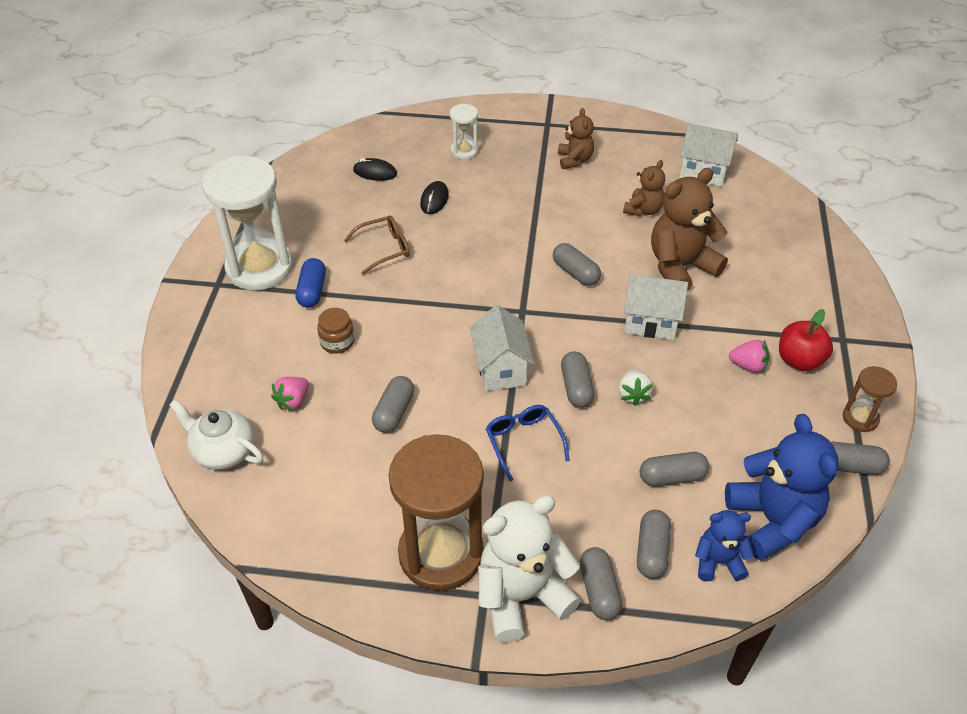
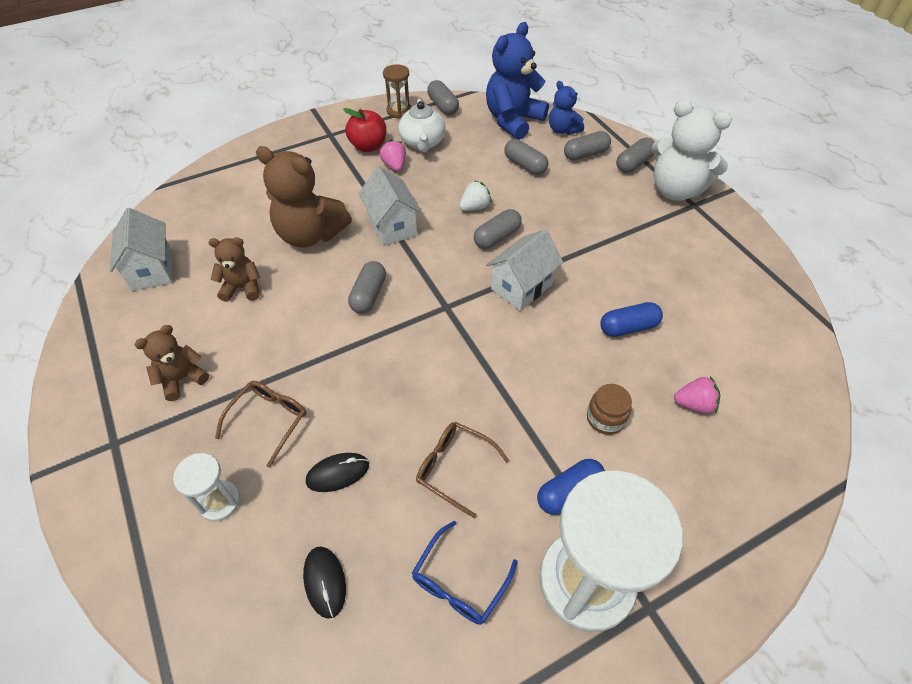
camera: 125 degrees left, 5 degrees up
white teapot [169,399,263,470] -> white teapot moved to [398,99,445,152]
grey capsule [372,376,414,433] -> blue capsule [600,302,663,337]
brown hourglass [388,434,484,591] -> none
blue glasses [485,405,570,481] -> blue glasses moved to [412,521,518,625]
none -> brown glasses [215,381,306,468]

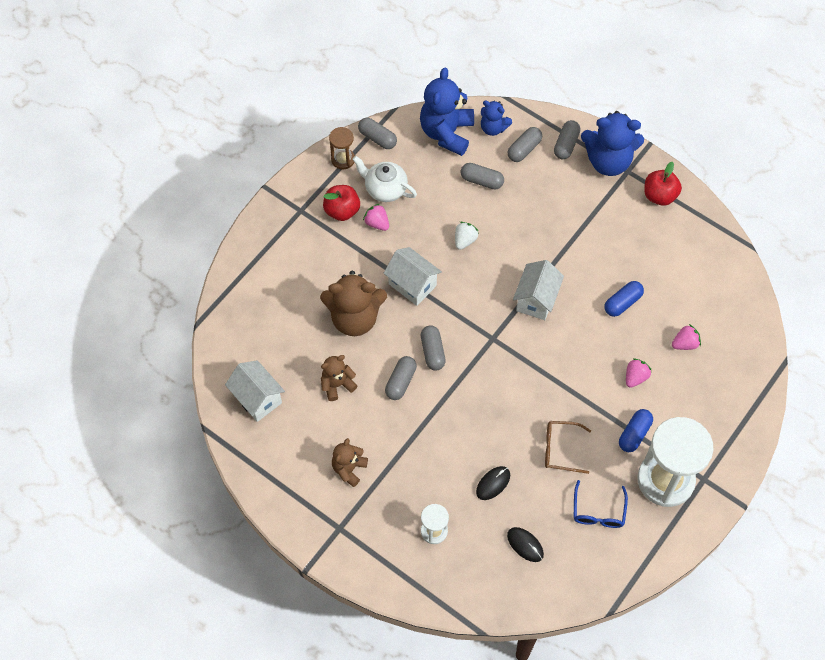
camera: 25 degrees left, 10 degrees up
brown glasses [215,381,306,468] -> none
white teapot [398,99,445,152] -> white teapot turned 150 degrees clockwise [352,156,417,202]
grey capsule [474,209,522,249] -> grey capsule moved to [385,356,417,400]
brown jar [587,384,632,435] -> pink strawberry [626,358,651,388]
white teddy bear [652,100,732,201] -> blue teddy bear [581,111,644,176]
none -> red apple [644,162,682,206]

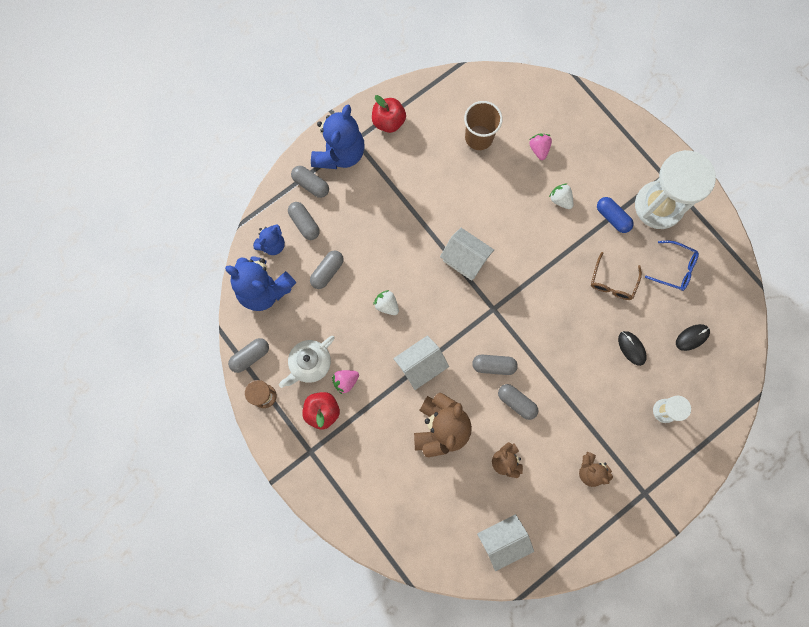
camera: 75 degrees left, 15 degrees up
blue capsule [605,281,644,317] -> none
pink strawberry [626,358,651,388] -> white strawberry [549,183,573,209]
none -> brown cup [464,101,503,150]

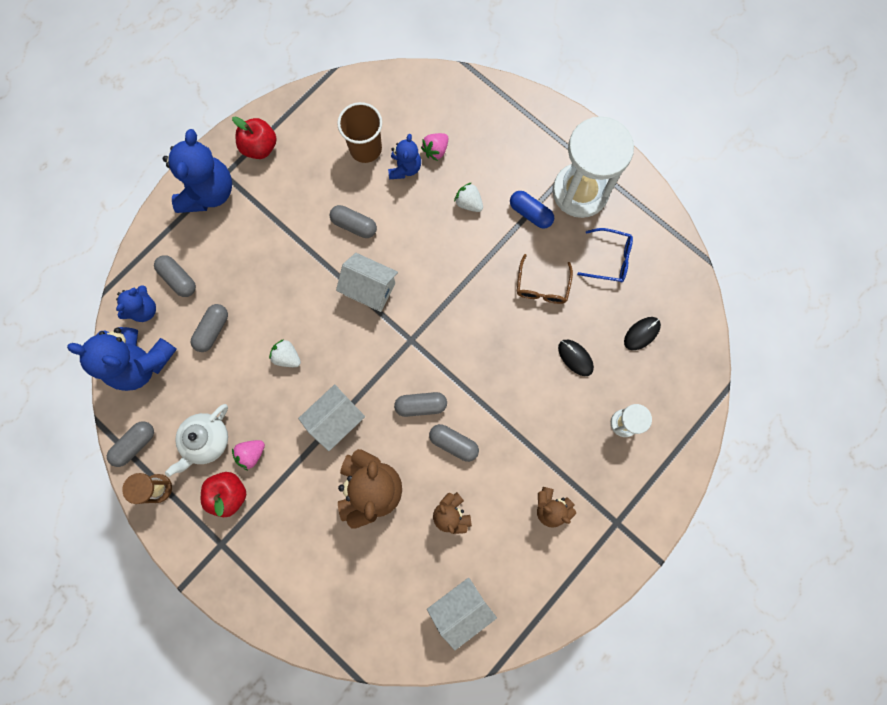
camera: 10 degrees left, 0 degrees up
grey capsule [291,166,329,198] -> grey capsule moved to [330,205,377,238]
pink strawberry [529,134,552,160] -> pink strawberry turned 120 degrees counterclockwise [421,133,449,161]
none -> blue teddy bear [388,134,421,179]

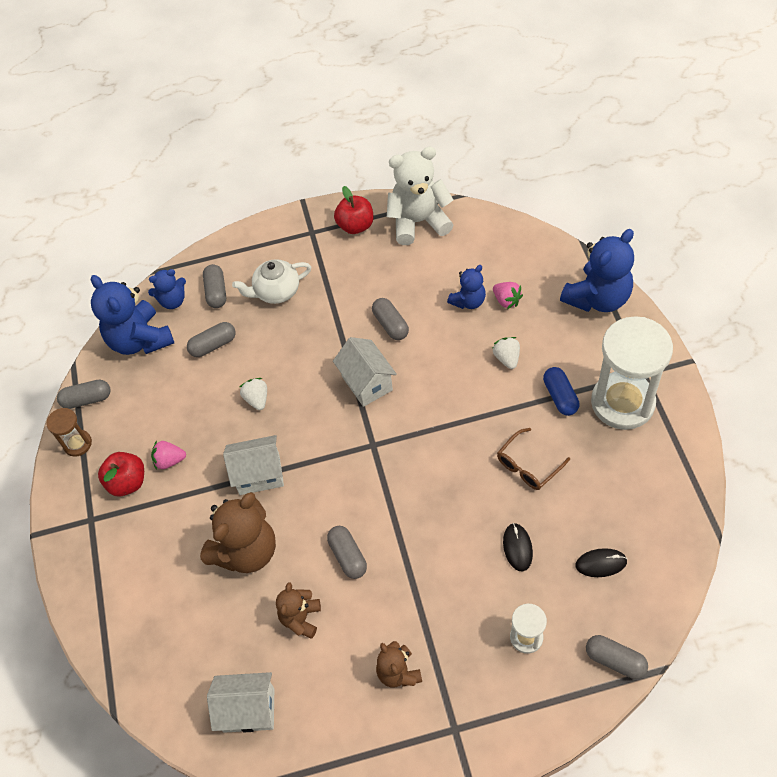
camera: 40 degrees right, 20 degrees down
blue teddy bear [163,129,232,213] -> blue teddy bear moved to [560,229,634,312]
white teapot [165,404,228,477] -> white teapot moved to [232,259,311,304]
brown cup [337,102,382,163] -> none
grey capsule [394,392,447,417] -> grey capsule moved to [586,635,648,679]
pink strawberry [421,133,449,161] -> pink strawberry turned 120 degrees counterclockwise [493,282,523,309]
blue glasses [577,228,633,283] -> none
none -> white teddy bear [387,147,453,245]

